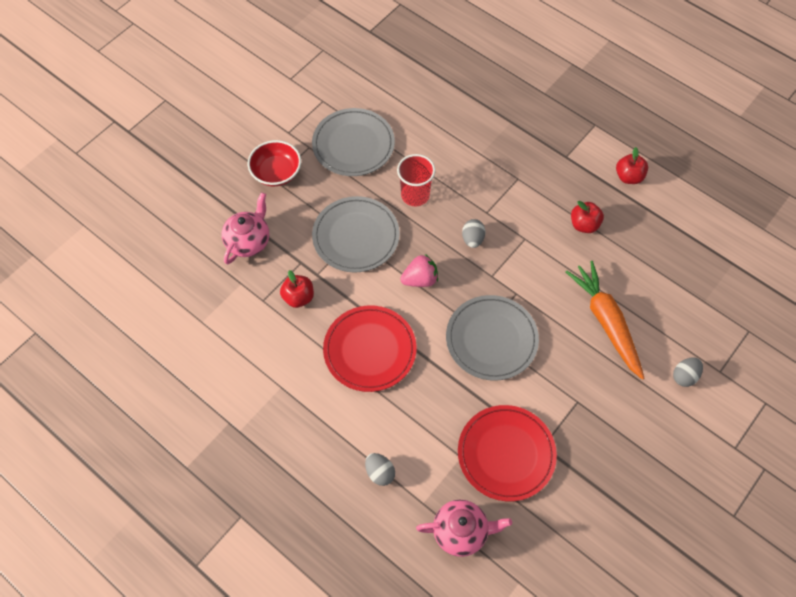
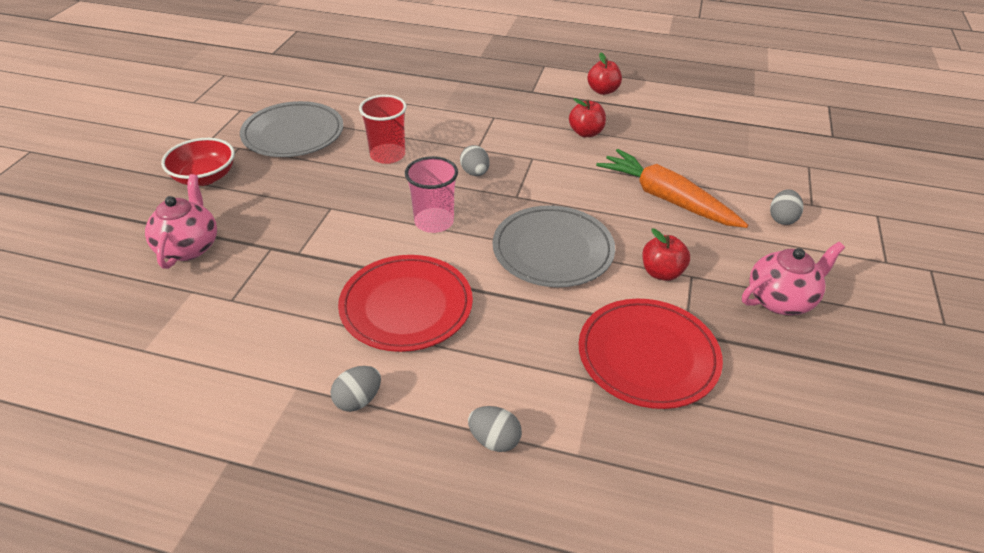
camera: 25 degrees left, 20 degrees down
red apple [280,270,314,308] -> red apple moved to [642,229,690,281]
grey plate [312,196,400,273] -> none
pink strawberry [400,254,438,287] -> pink cup [405,156,458,233]
pink teapot [416,500,512,557] -> pink teapot moved to [742,242,845,315]
none -> grey egg [330,366,381,412]

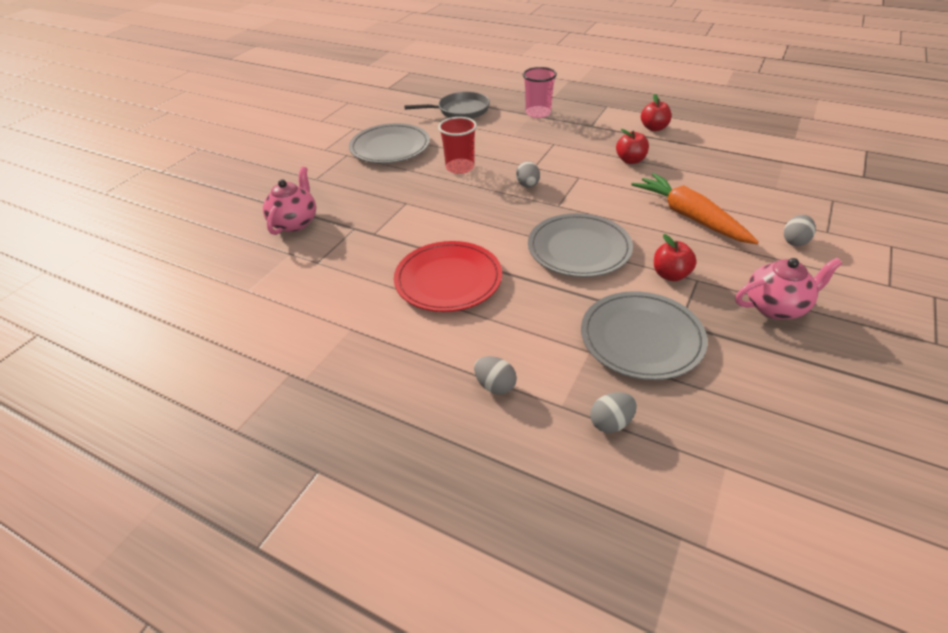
camera: 15 degrees right, 0 degrees up
red bowl [161,138,235,186] -> none
grey egg [330,366,381,412] -> grey egg moved to [590,392,637,433]
pink cup [405,156,458,233] -> pink cup moved to [523,67,557,118]
red plate [578,299,723,409] -> grey plate [581,291,708,380]
none -> grey pan [404,92,490,119]

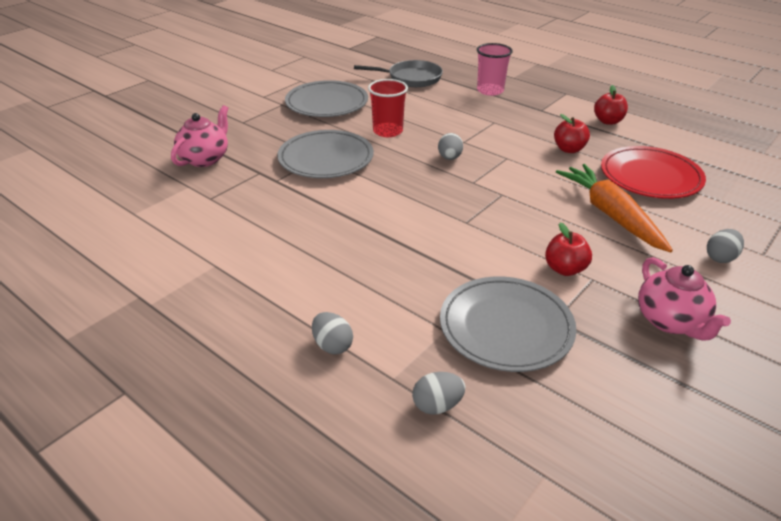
camera: 10 degrees right, 5 degrees down
red plate [394,241,502,312] -> red plate moved to [601,146,706,199]
grey plate [528,213,633,277] -> grey plate moved to [277,130,374,178]
pink teapot [735,258,842,320] -> pink teapot turned 75 degrees clockwise [638,257,731,341]

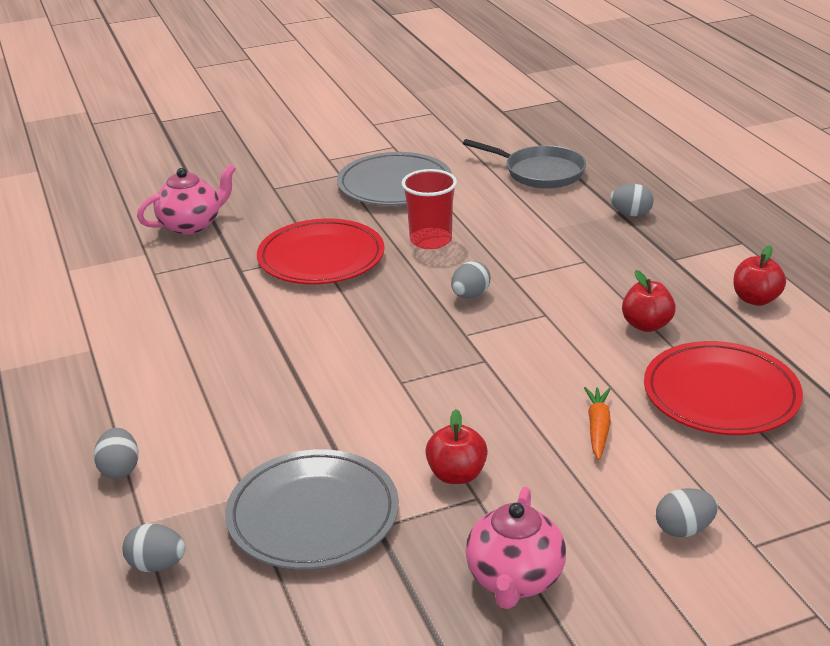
camera: 30 degrees right, 5 degrees down
grey plate [277,130,374,178] -> red plate [257,219,385,284]
pink cup [477,43,513,96] -> grey egg [610,184,654,216]
orange carrot [556,164,673,252] -> orange carrot [584,387,611,460], size x0.49

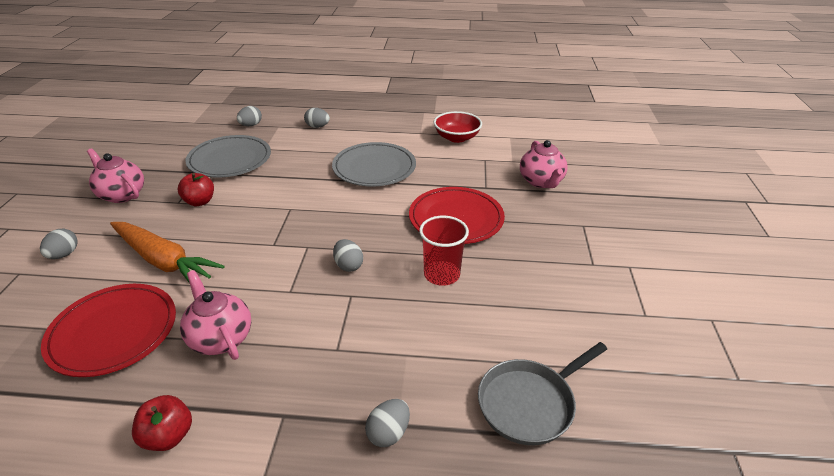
camera: 115 degrees right, 5 degrees up
grey plate [337,152,452,206] -> grey plate moved to [332,142,416,187]
orange carrot [584,387,611,460] -> orange carrot [110,222,225,282], size x2.03
red apple [622,270,676,332] -> pink teapot [180,270,251,360]
none -> red bowl [434,111,482,143]

